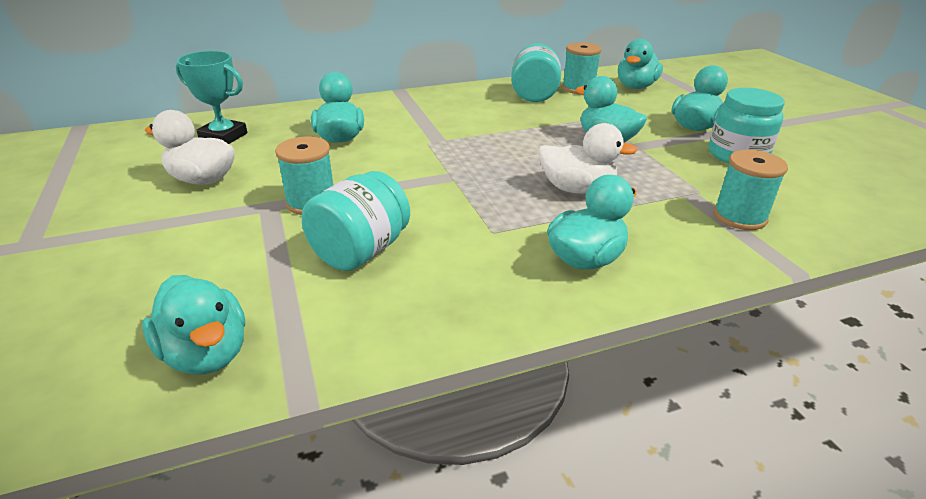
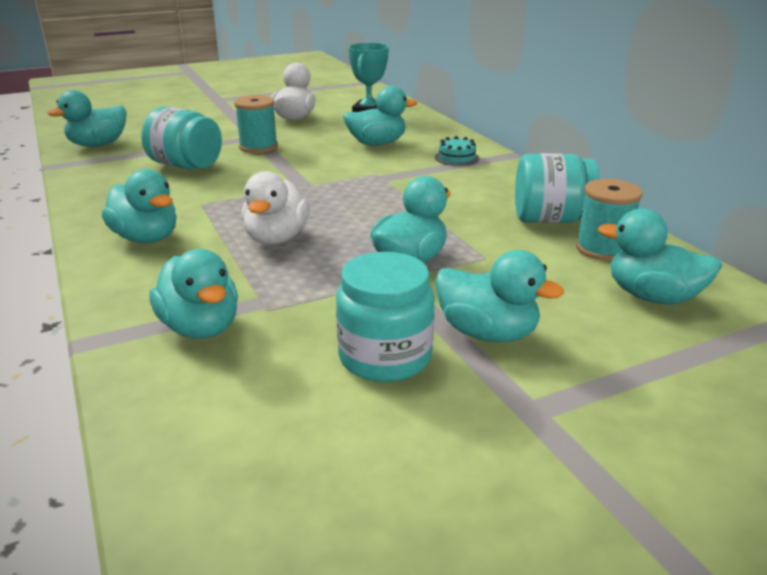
camera: 85 degrees right, 5 degrees down
turquoise spool [713,150,788,230] -> turquoise duck [149,249,238,339]
none -> turquoise cake [435,136,479,166]

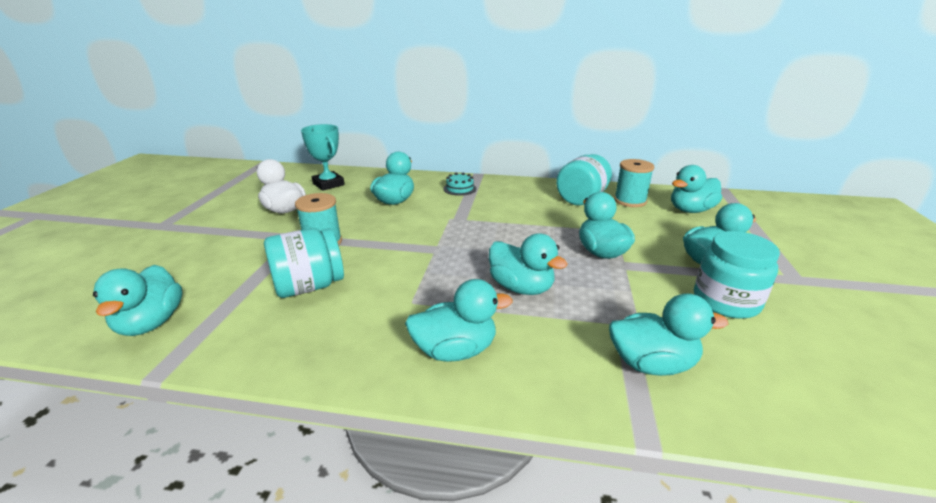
camera: 55 degrees left, 0 degrees up
white duck [241,171,310,245] -> turquoise duck [489,233,568,295]

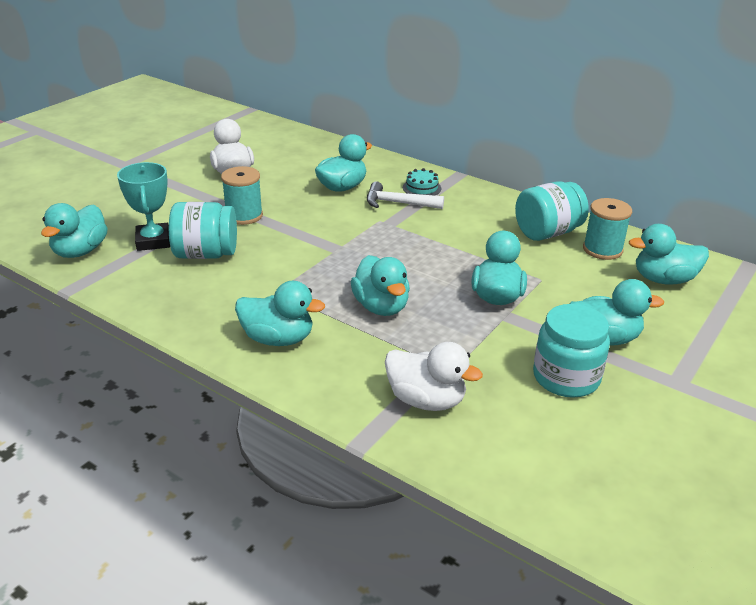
camera: 25 degrees right, 5 degrees up
turquoise trophy [301,124,345,191] -> turquoise trophy moved to [117,162,170,251]
turquoise duck [609,293,728,376] -> white duck [385,342,483,411]
none -> white hammer [367,182,444,209]

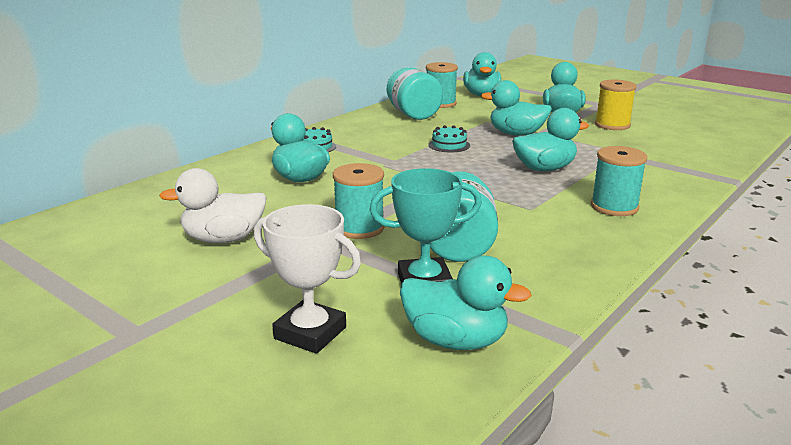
camera: 85 degrees left, 10 degrees down
turquoise duck [235,281,325,346] -> turquoise spool [591,146,647,216]
white hammer [367,182,444,209] -> none
white duck [385,342,483,411] -> none
turquoise jar [533,304,610,398] -> yellow spool [595,80,637,130]
none -> white trophy [254,204,361,354]
none -> turquoise cake [428,125,470,152]

